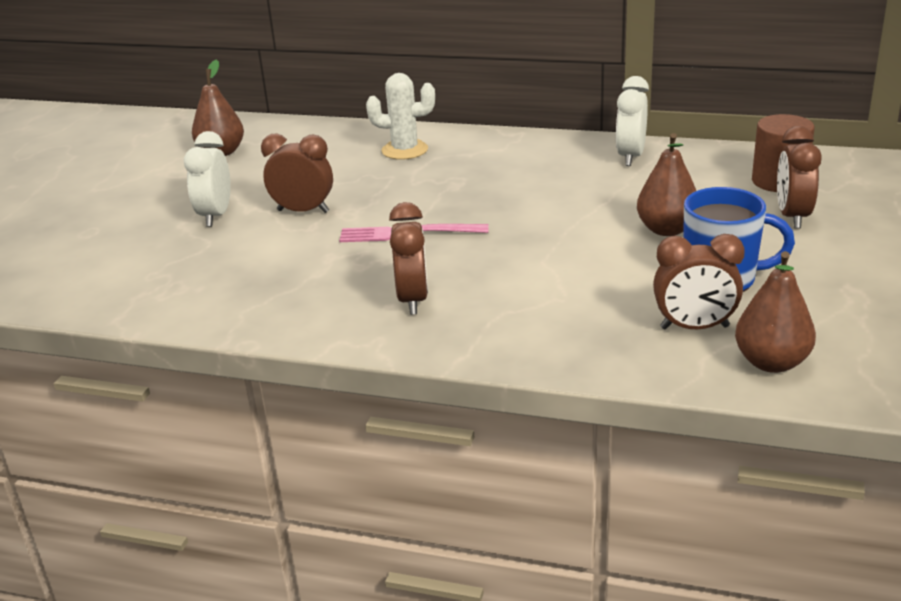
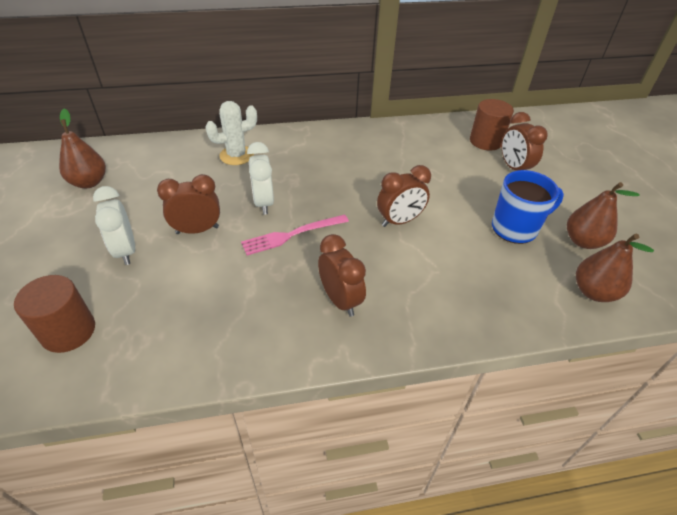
camera: 30 degrees left, 15 degrees up
white clock [616,76,649,166] -> white clock moved to [247,142,274,215]
brown pear [637,133,696,236] -> brown pear moved to [567,182,640,249]
brown clock [653,234,745,330] -> brown clock moved to [377,165,431,227]
none -> brown cylinder [14,275,95,353]

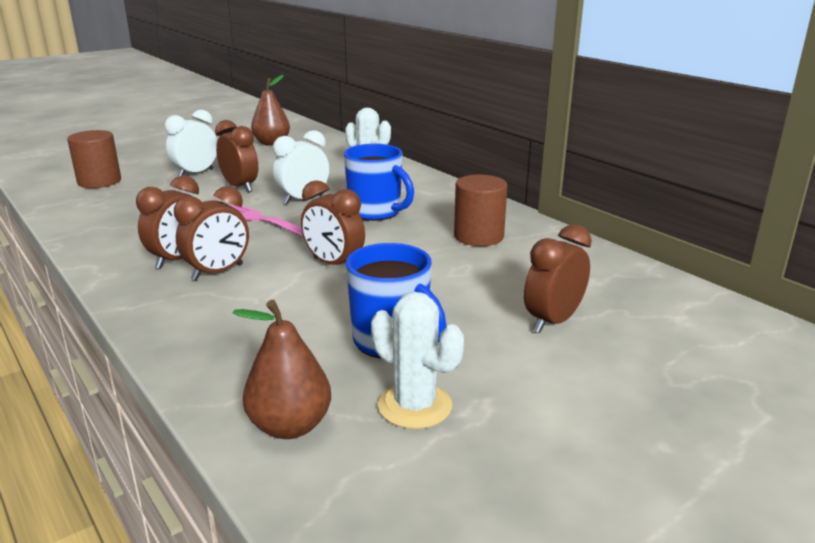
camera: 65 degrees right, 20 degrees down
brown cylinder [470,99,514,151] -> brown cylinder moved to [454,175,508,246]
brown pear [567,182,640,249] -> white cactus [371,292,464,429]
none -> brown clock [174,186,249,281]
none -> blue mug [344,144,414,221]

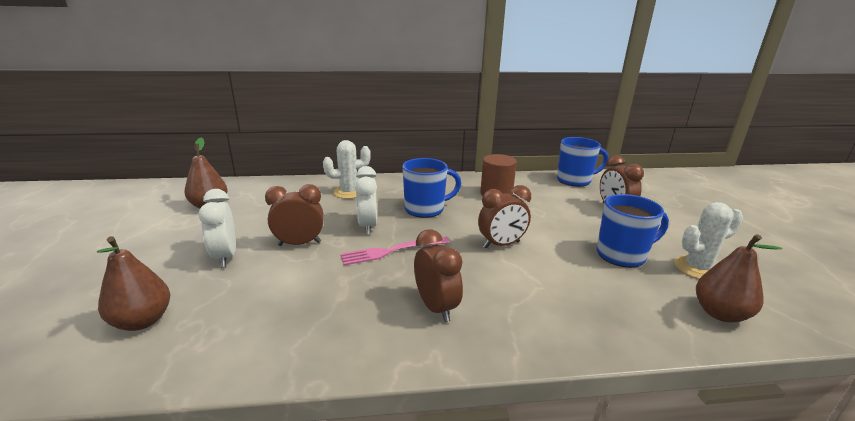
camera: 60 degrees left, 0 degrees up
brown cylinder [67,130,121,188] -> brown pear [97,236,170,331]
brown clock [174,186,249,281] -> none
none -> blue mug [557,137,608,187]

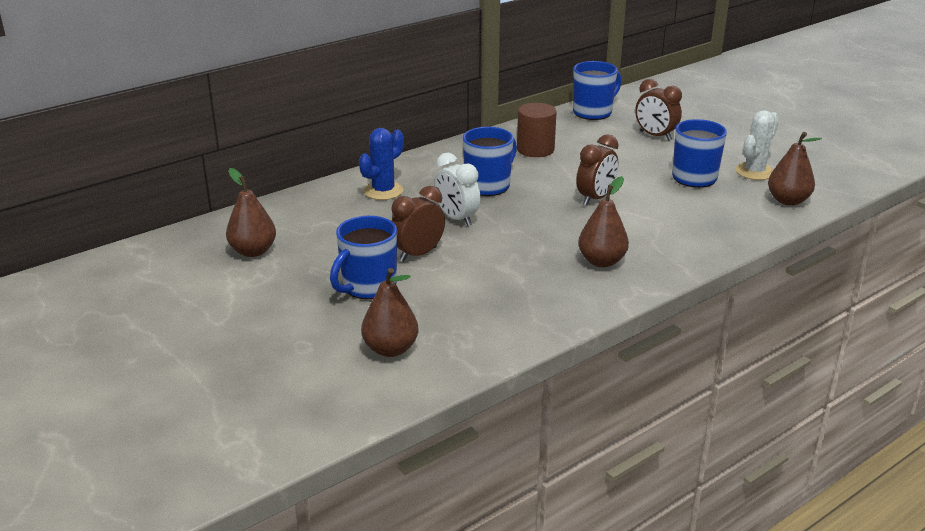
camera: 30 degrees left, 5 degrees up
white clock [198,189,236,267] -> blue mug [330,216,397,299]
white cactus [323,140,371,199] -> blue cactus [359,128,404,200]
pink fork [340,237,450,265] -> none
brown clock [414,229,463,322] -> brown pear [578,176,629,267]

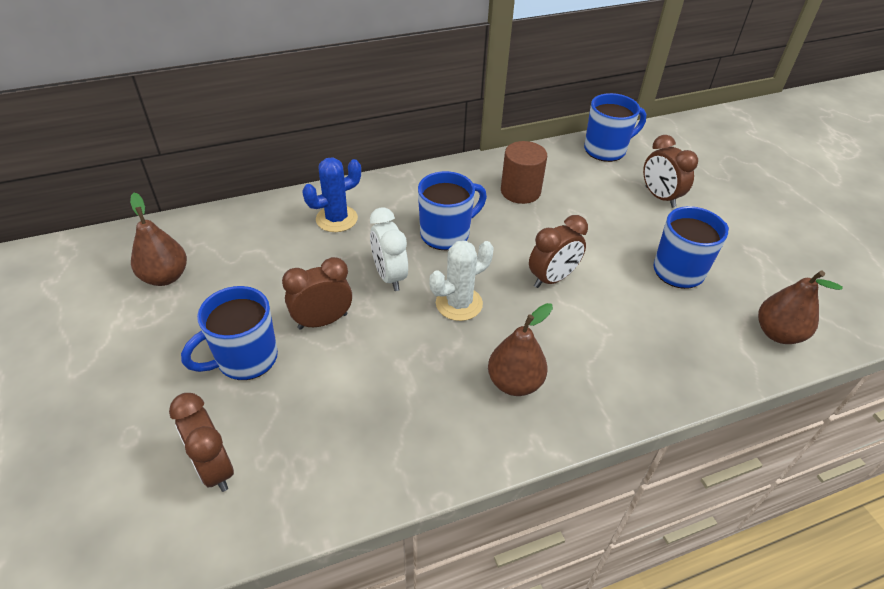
camera: 15 degrees right, 15 degrees up
brown pear [361,268,418,357] -> brown clock [169,393,234,492]
white cactus [735,110,779,180] -> white cactus moved to [430,240,493,321]

